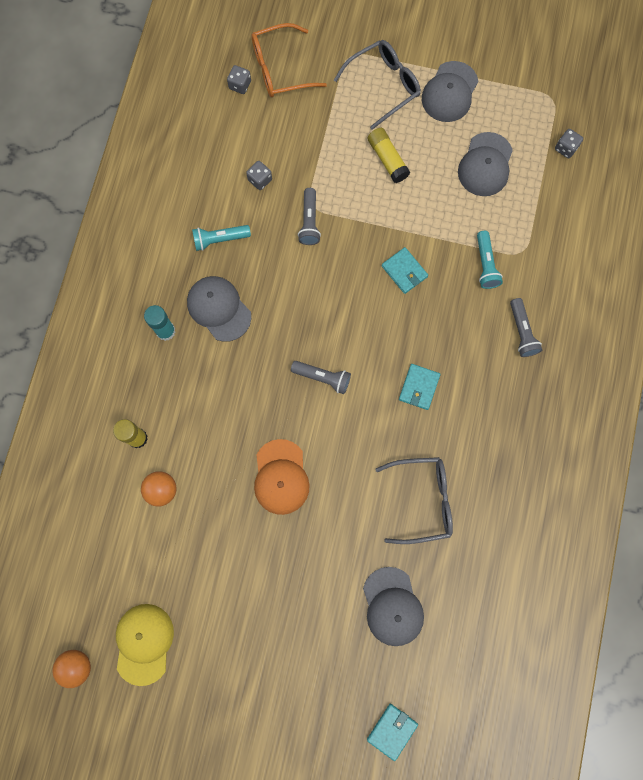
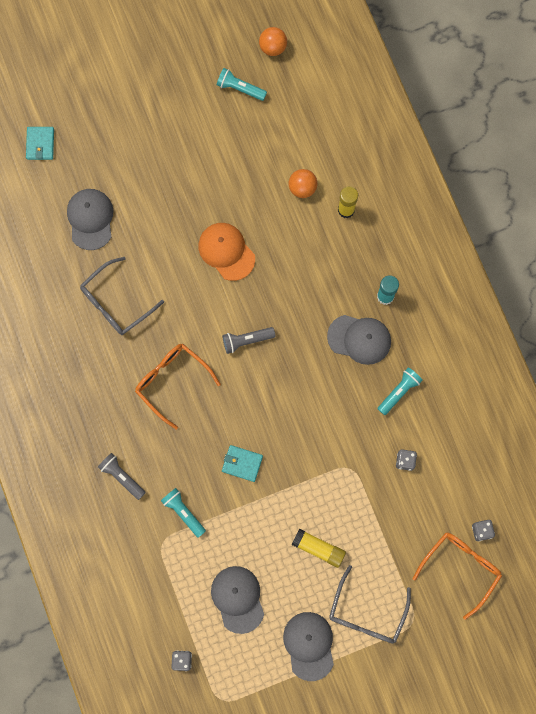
camera: 145 degrees right, 0 degrees up
yellow cap [116,604,174,686] -> turquoise flashlight [217,68,267,101]
grey flashlight [298,188,321,245] -> none
grey cap [363,567,424,646] -> grey cap turned 45 degrees clockwise [67,189,114,250]
turquoise wallet [399,364,440,410] -> orange glasses [135,344,221,430]

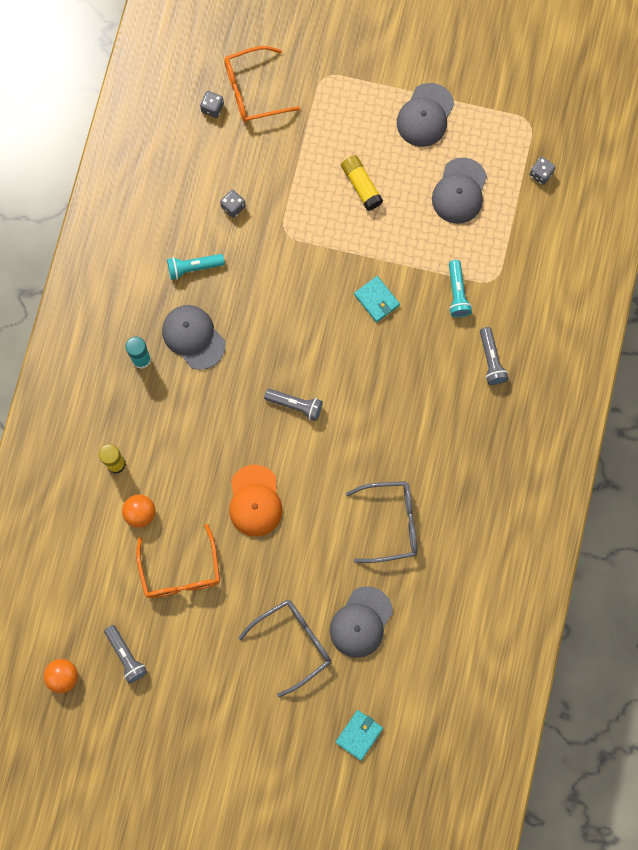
camera: 145 degrees left, 0 degrees up
orange glasses [135,344,221,430] -> orange glasses moved to [136,524,220,598]
turquoise flashlight [217,68,267,101] -> grey flashlight [104,625,147,683]
grey glasses [329,565,411,644] -> grey glasses moved to [239,600,331,697]

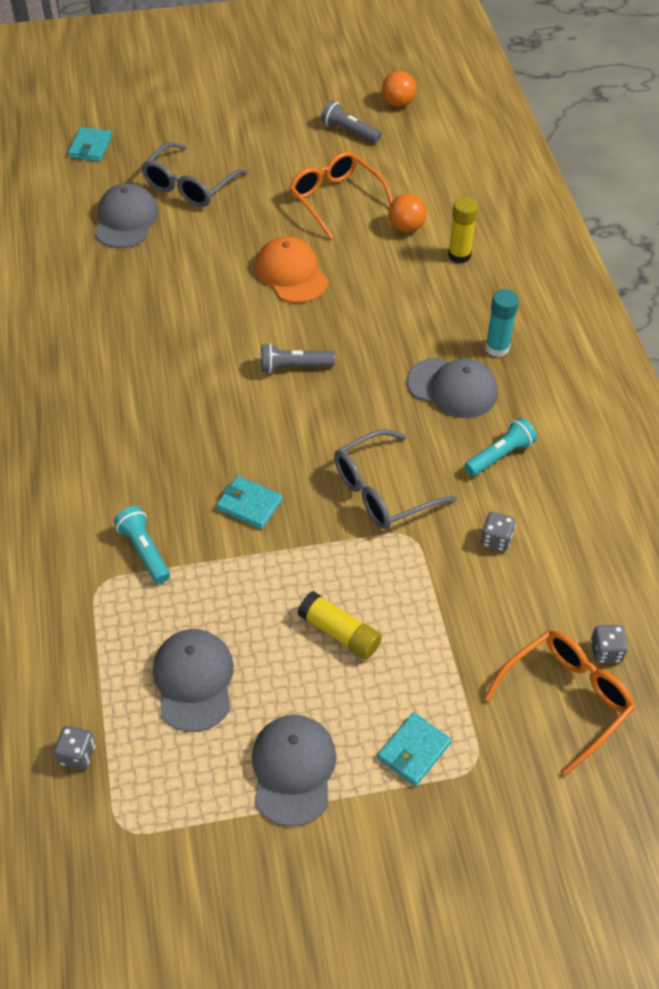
camera: 155 degrees right, 25 degrees down
grey glasses [346,481,417,563] -> grey glasses moved to [334,429,457,529]
grey flashlight [480,327,509,385] -> none
none -> turquoise wallet [377,712,452,786]

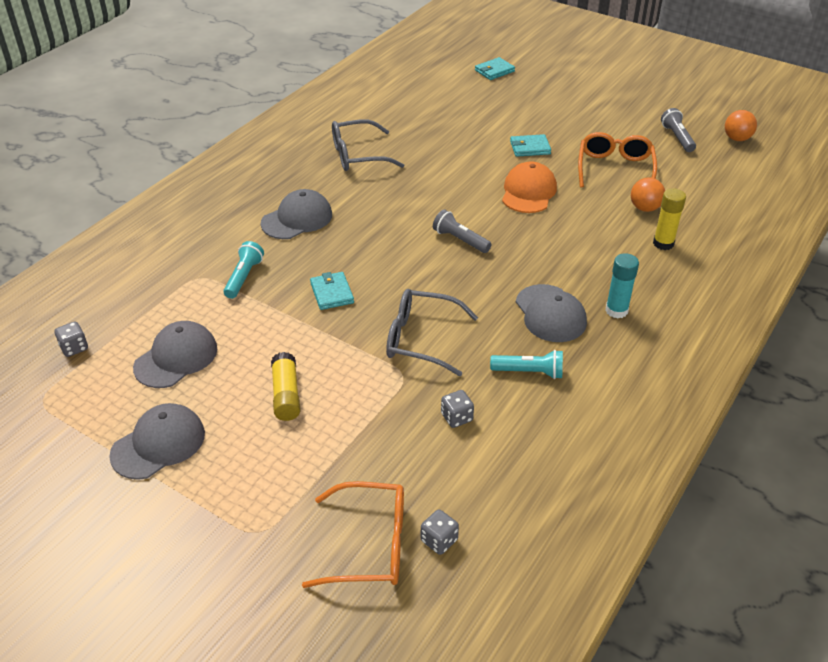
camera: 45 degrees right, 10 degrees down
grey cap [95,183,159,248] -> grey cap moved to [261,189,332,239]
grey glasses [141,142,248,207] -> grey glasses moved to [332,119,404,171]
turquoise wallet [377,712,452,786] -> turquoise wallet moved to [510,134,551,157]

